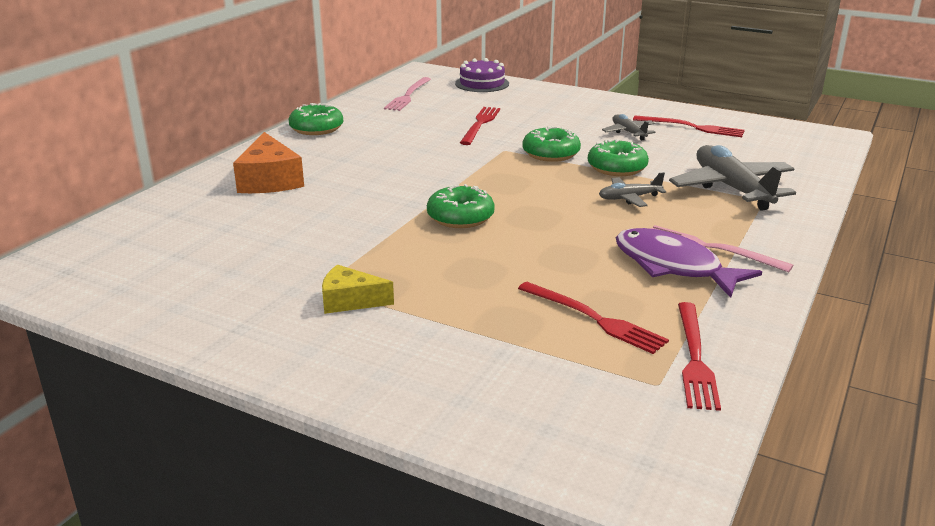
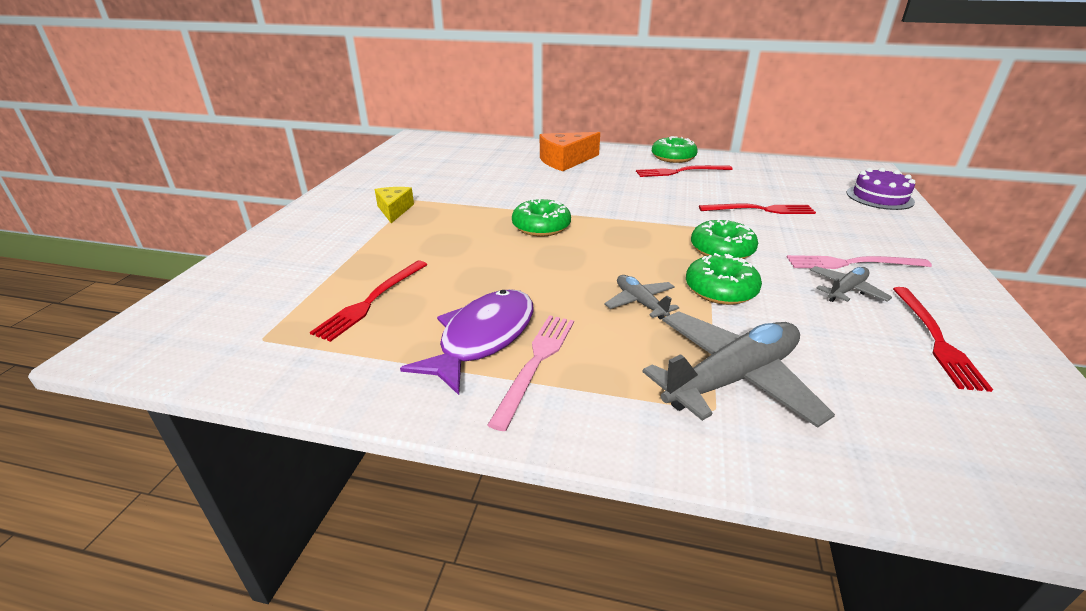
camera: 75 degrees right, 5 degrees up
pink fork [384,77,431,111] -> pink fork moved to [787,255,932,269]
red fork [678,302,721,411] -> red fork moved to [636,165,733,177]

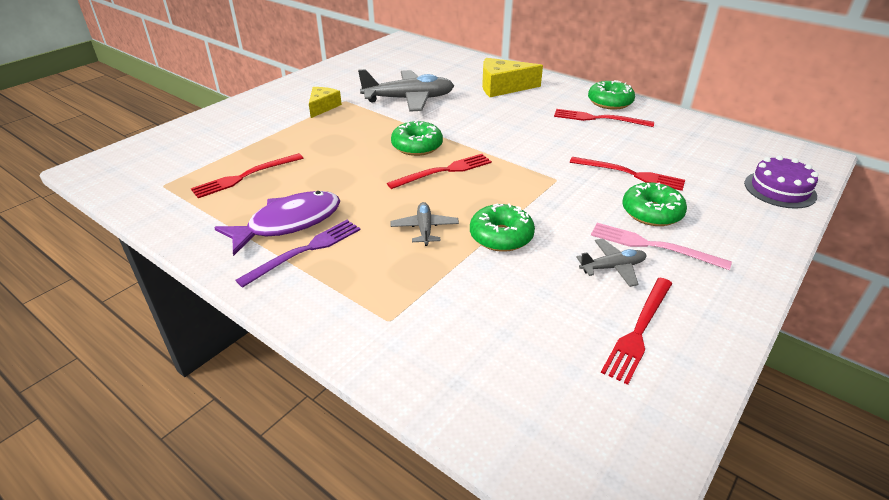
camera: 25 degrees right, 5 degrees up
pink fork [488,315,574,431] -> purple fork [236,220,360,288]
orange cheese [540,132,600,171] -> yellow cheese [482,58,543,97]
grey plane [642,311,835,428] -> grey plane moved to [358,69,454,112]
green donut [691,219,758,259] -> green donut moved to [622,182,687,226]
none -> red fork [387,154,492,189]

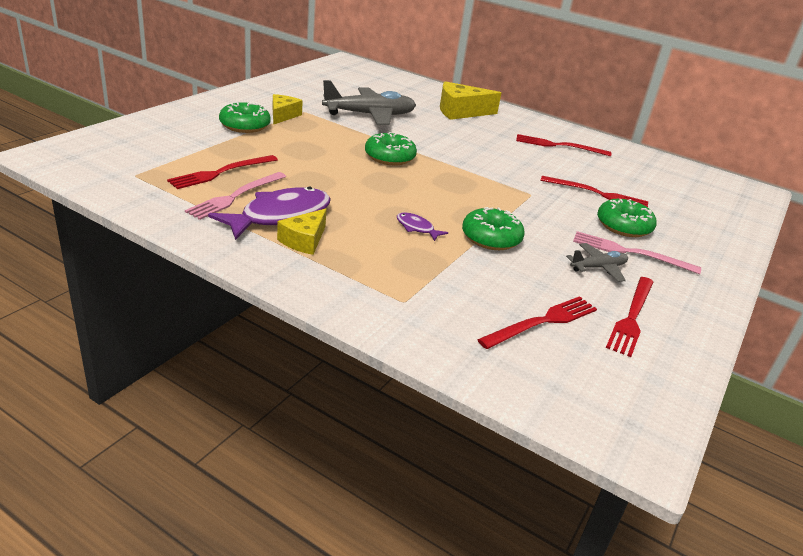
camera: 10 degrees left, 5 degrees down
purple fork [236,220,360,288] -> yellow cheese [277,209,327,255]
red fork [387,154,492,189] -> red fork moved to [477,296,597,349]
grey plane [391,202,459,246] -> purple fish [397,212,448,241]
green donut [588,80,635,110] -> green donut moved to [219,102,271,133]
purple cake [744,155,819,209] -> none
none -> pink fork [185,172,286,220]

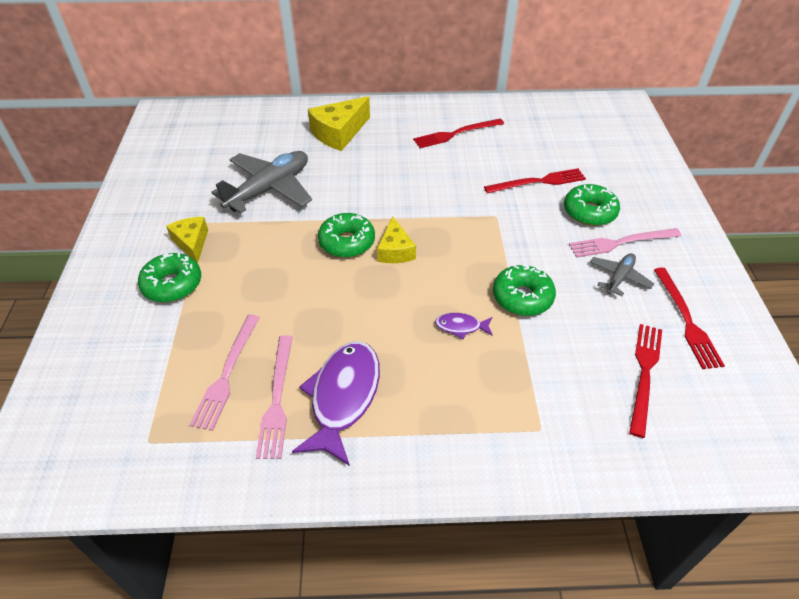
camera: 30 degrees left, 15 degrees up
red fork [167,155,278,189] -> pink fork [190,315,260,431]
yellow cheese [277,209,327,255] -> yellow cheese moved to [377,217,416,263]

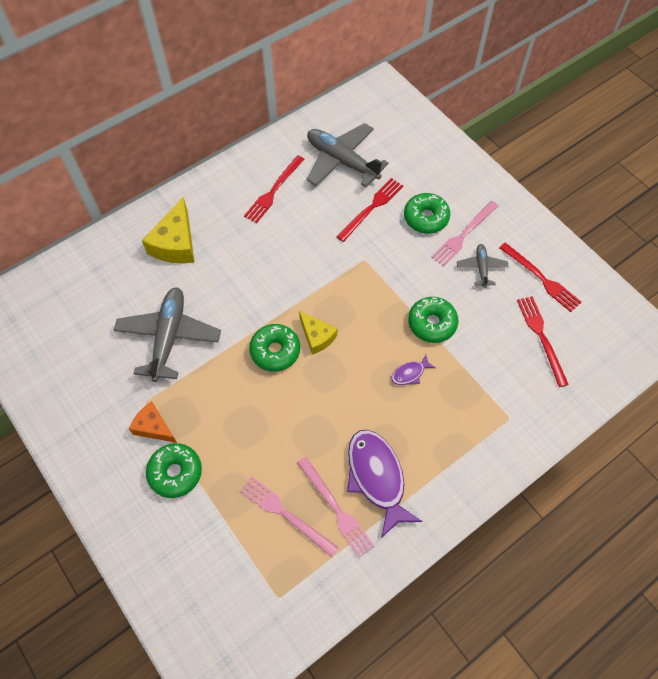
camera: 35 degrees left, 15 degrees up
yellow cheese [166,217,208,263] -> orange cheese [129,401,177,443]
pink fork [190,315,260,431] -> pink fork turned 150 degrees clockwise [240,477,339,557]
none -> grey plane [307,123,389,187]

